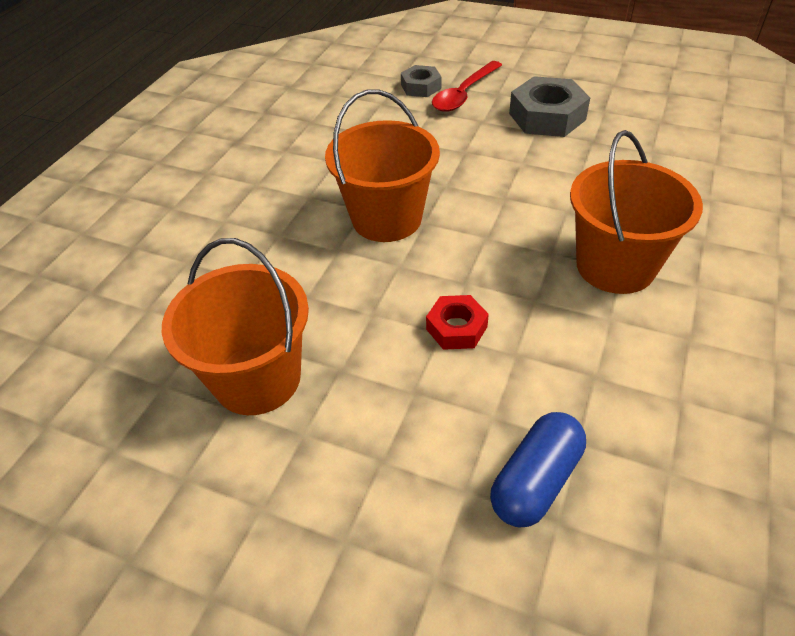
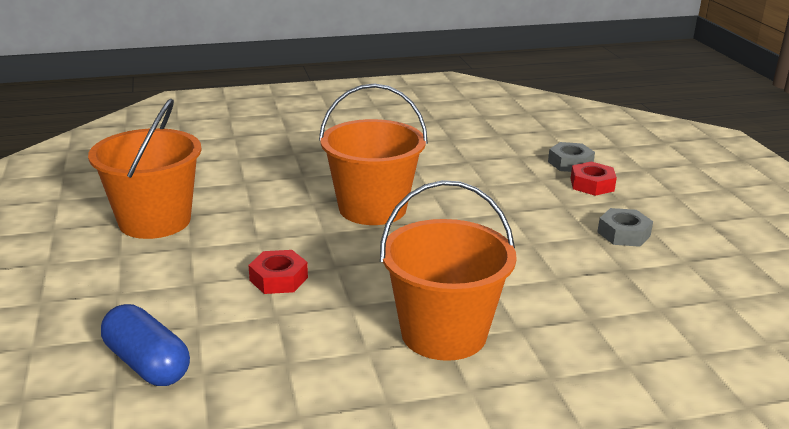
camera: 50 degrees right, 20 degrees down
red spoon [432,61,502,112] -> red nut [571,162,617,196]
blue capsule [490,412,586,527] -> blue capsule turned 45 degrees clockwise [101,304,190,386]
grey nut [509,76,590,137] -> grey nut [597,208,653,247], size x0.59

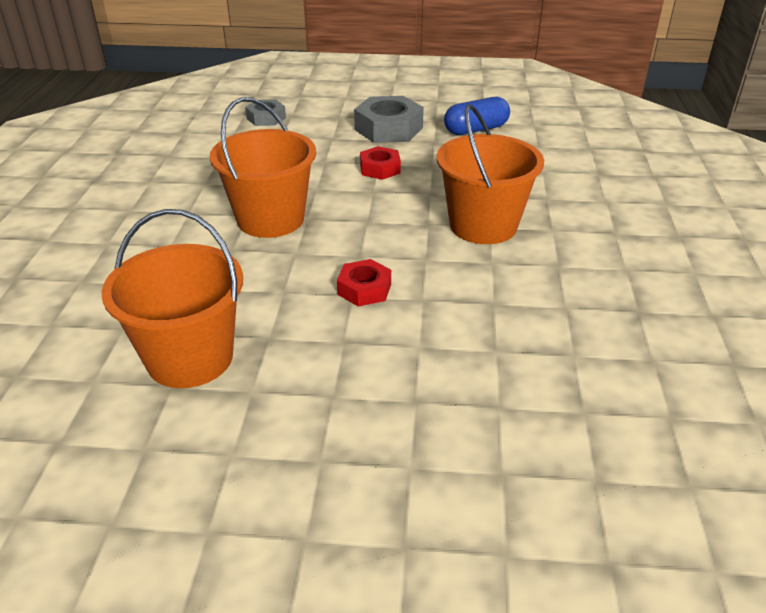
camera: 70 degrees left, 10 degrees up
blue capsule [101,304,190,386] -> blue capsule moved to [444,97,510,135]
red nut [571,162,617,196] -> red nut moved to [360,146,401,180]
grey nut [597,208,653,247] -> grey nut [354,96,424,143], size x1.71

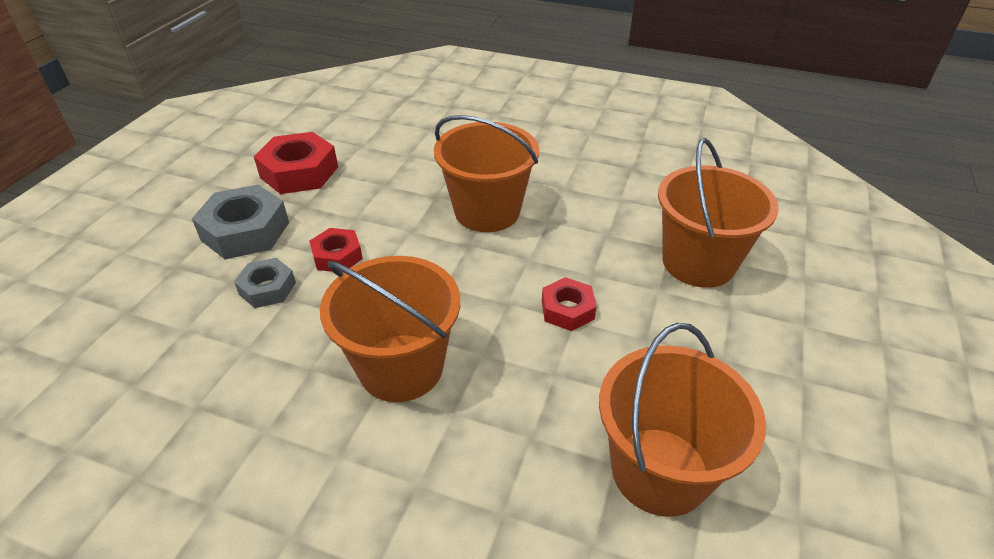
camera: 75 degrees left, 5 degrees up
grey nut [245,99,286,126] -> grey nut moved to [234,258,296,308]
blue capsule [444,97,510,135] -> red nut [254,132,338,194]
none -> orange bucket [658,138,779,288]

